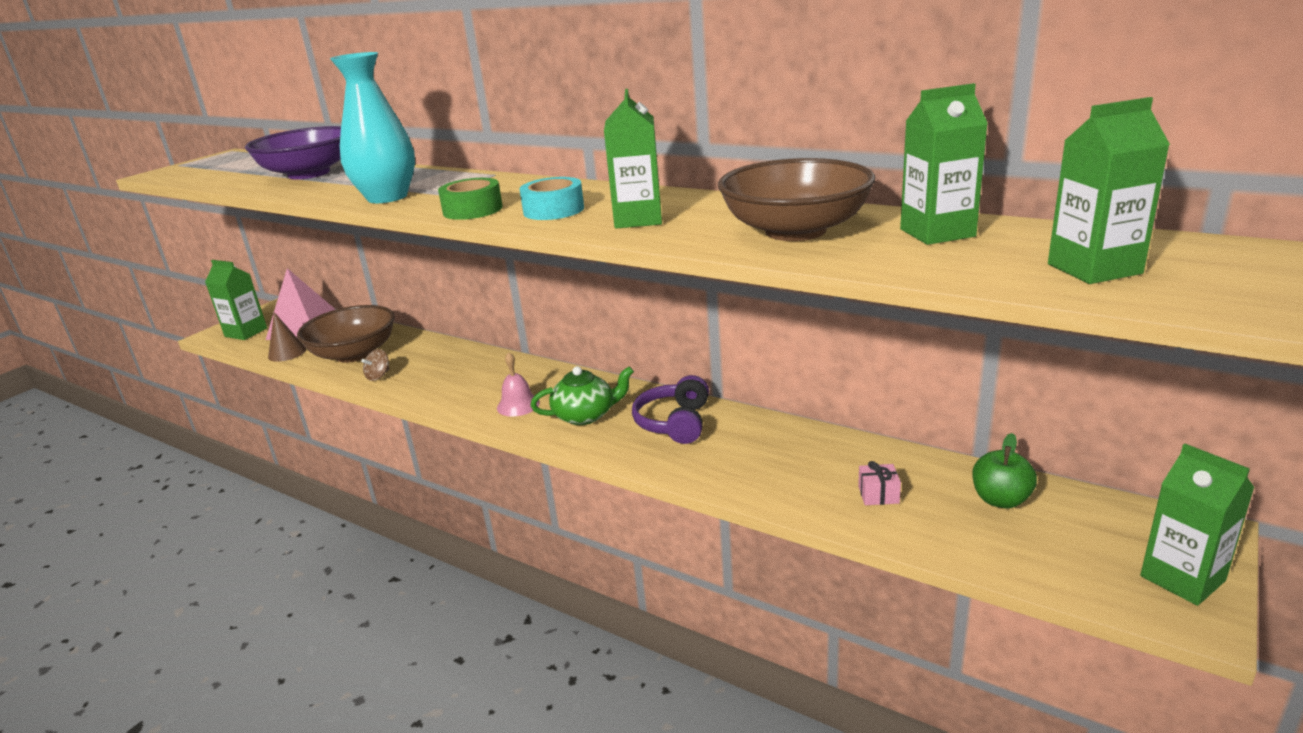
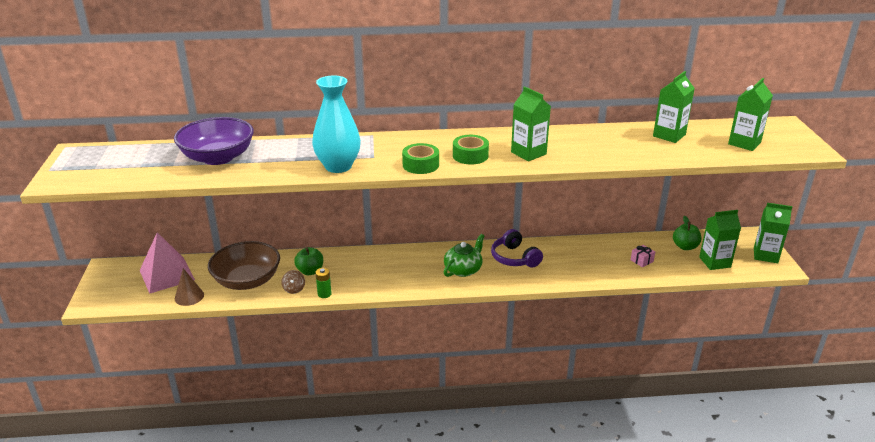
camera: 40 degrees left, 5 degrees up
green carton [205,260,267,340] -> green carton moved to [699,210,741,270]
pink bell [497,352,540,417] -> none
turquoise tape [519,177,584,220] -> green tape [453,135,489,164]
brown bowl [718,158,875,241] -> none
none -> green apple [294,247,323,275]
none -> green battery [315,268,332,298]

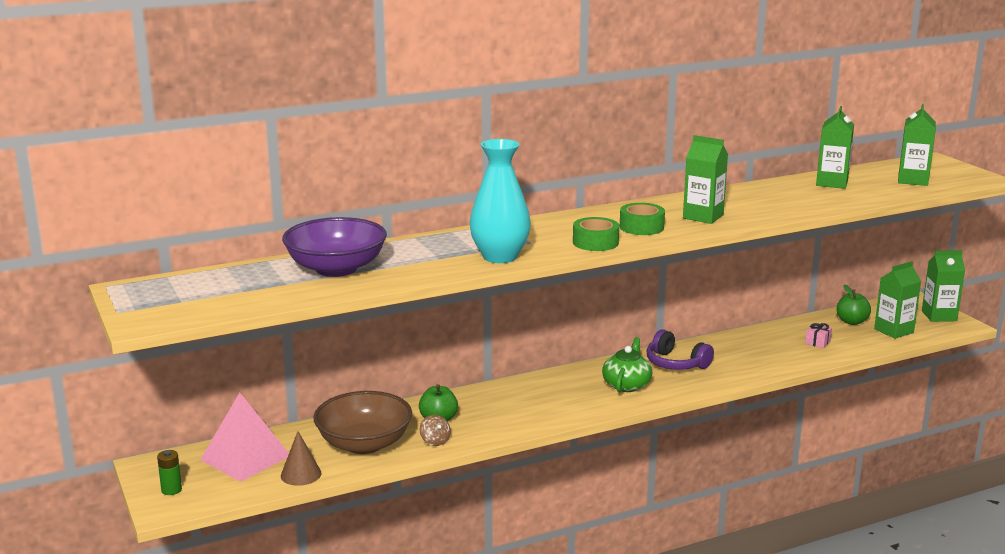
camera: 20 degrees left, 10 degrees down
green battery [315,268,332,298] -> green battery moved to [157,450,182,495]

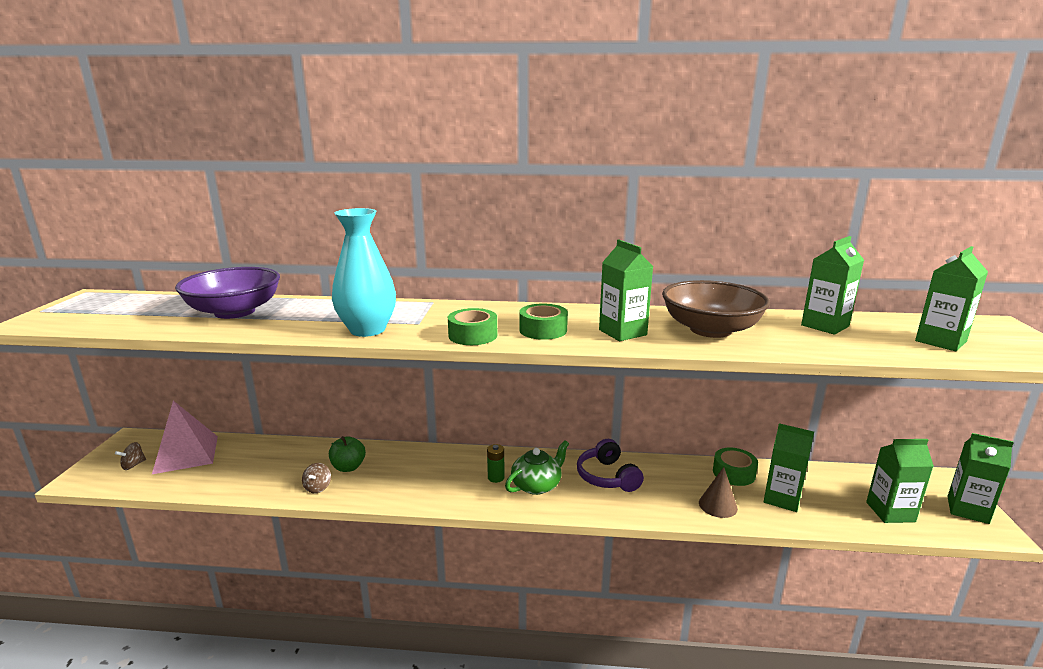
camera: 30 degrees right, 0 degrees up
green battery [157,450,182,495] -> green battery moved to [487,444,505,483]
brown cone [281,431,321,486] -> brown cone moved to [699,467,738,518]
brown bowl [313,391,412,454] -> brown bowl moved to [662,280,770,338]
pink gift [805,323,832,348] -> green carton [764,423,814,512]
green apple [837,284,871,325] -> none
none -> brown spinning top [115,442,146,470]
none -> green tape [713,448,758,486]

